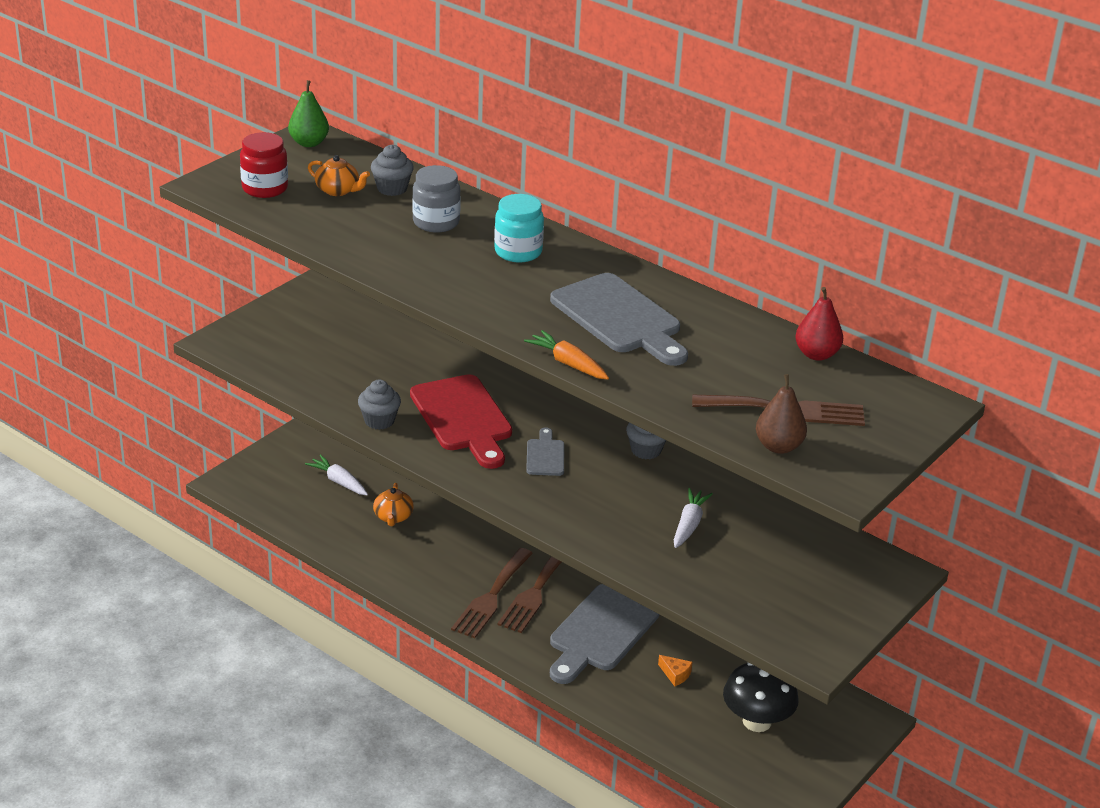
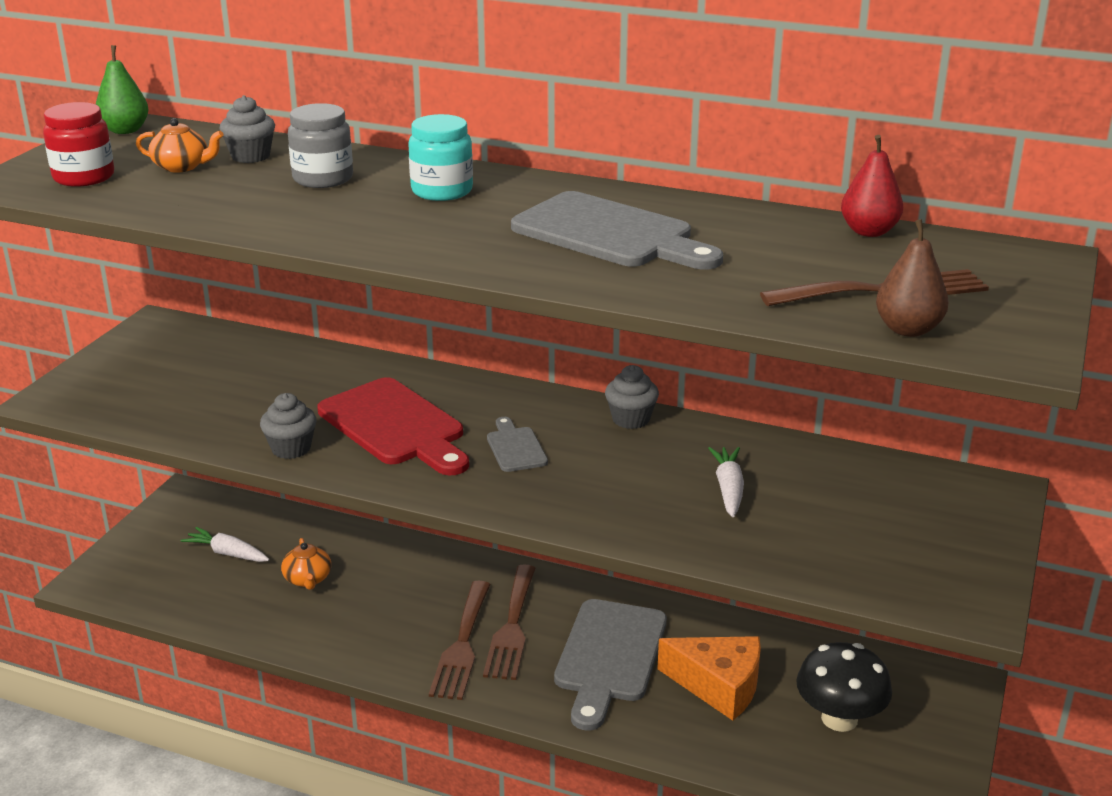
camera: 15 degrees left, 5 degrees down
orange carrot [524,330,609,380] -> none
orange cheese [658,655,693,686] -> orange cheese [657,636,761,721], size x2.39

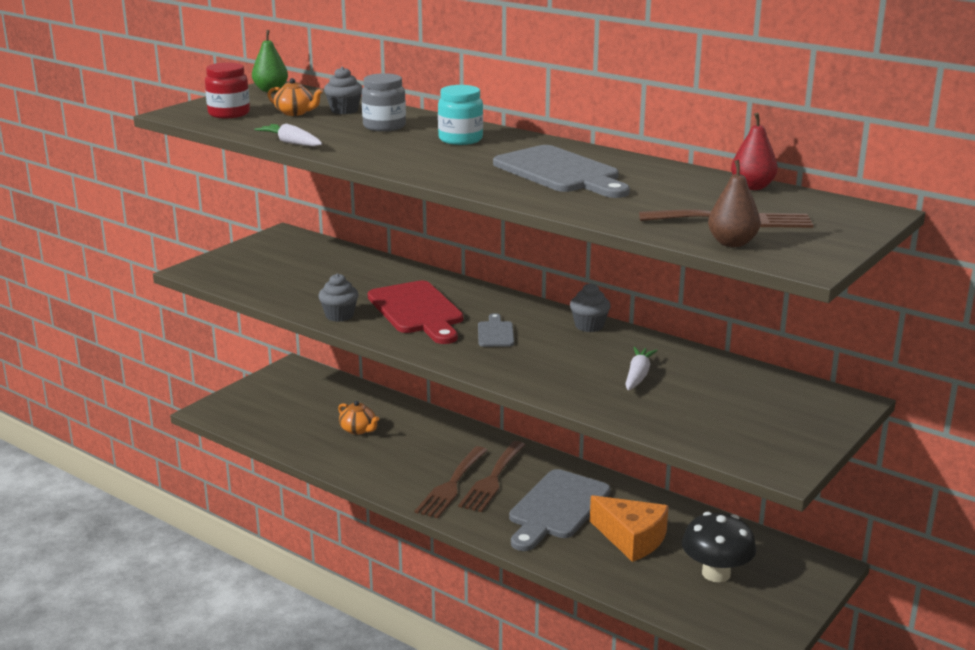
camera: 15 degrees right, 5 degrees down
white carrot [180,527,269,562] -> white carrot moved to [254,124,322,146]
orange teapot [281,538,331,590] -> orange teapot turned 45 degrees counterclockwise [338,401,379,435]

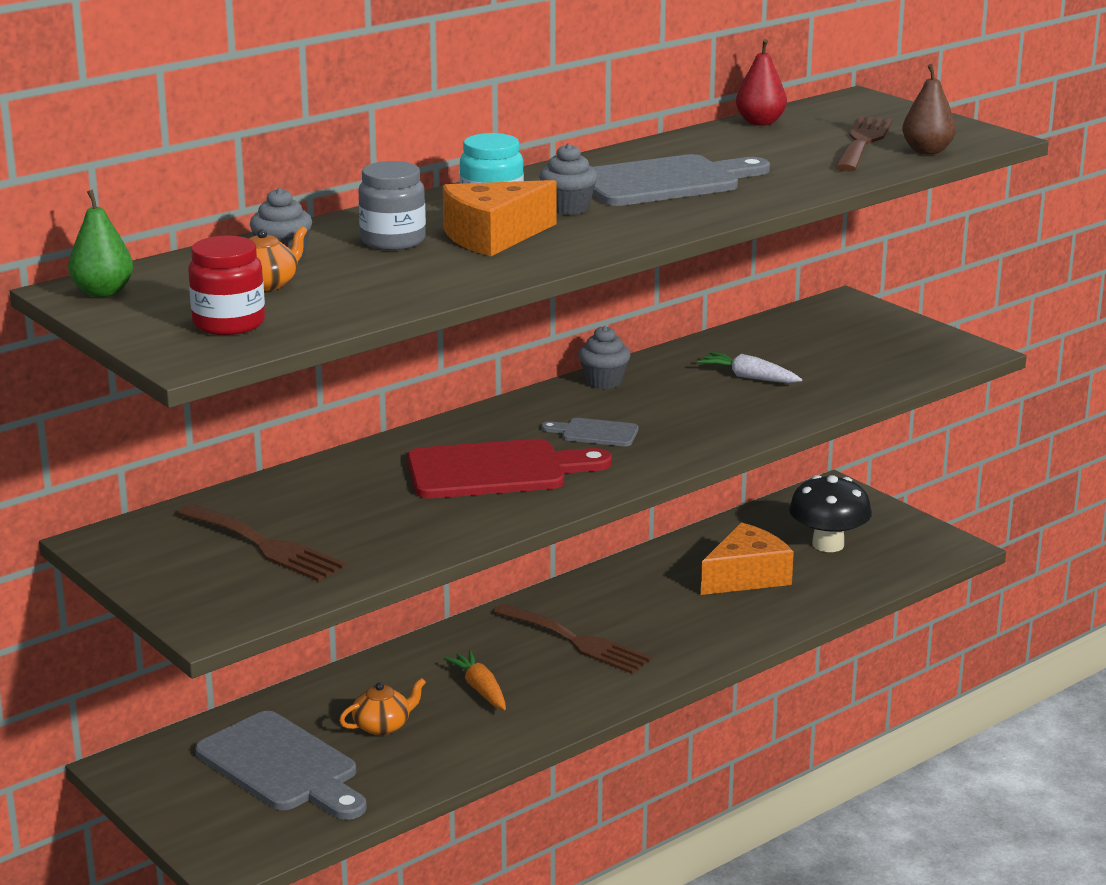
camera: 75 degrees left, 0 degrees up
white carrot [254,124,322,146] -> none
grey cupcake [318,273,359,322] -> grey cupcake moved to [539,143,598,215]
brown fork [415,446,488,519] -> brown fork moved to [177,504,346,582]
grey cutting board [509,469,611,551] -> grey cutting board moved to [195,711,367,820]
none -> orange cheese [443,180,556,256]
none -> orange carrot [444,650,506,710]

